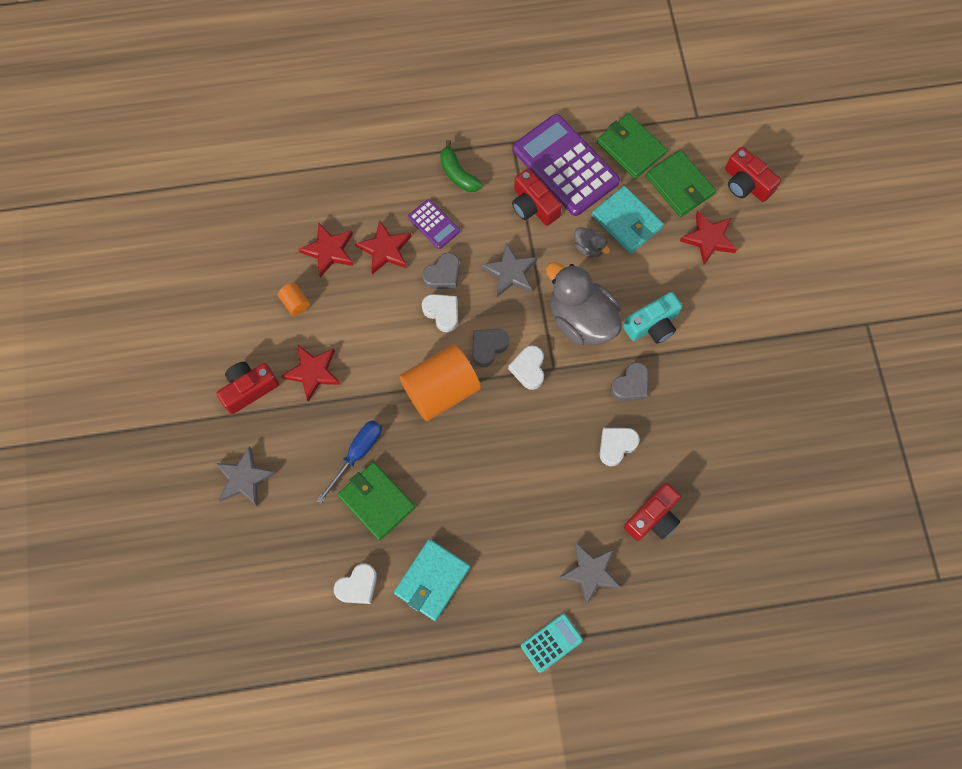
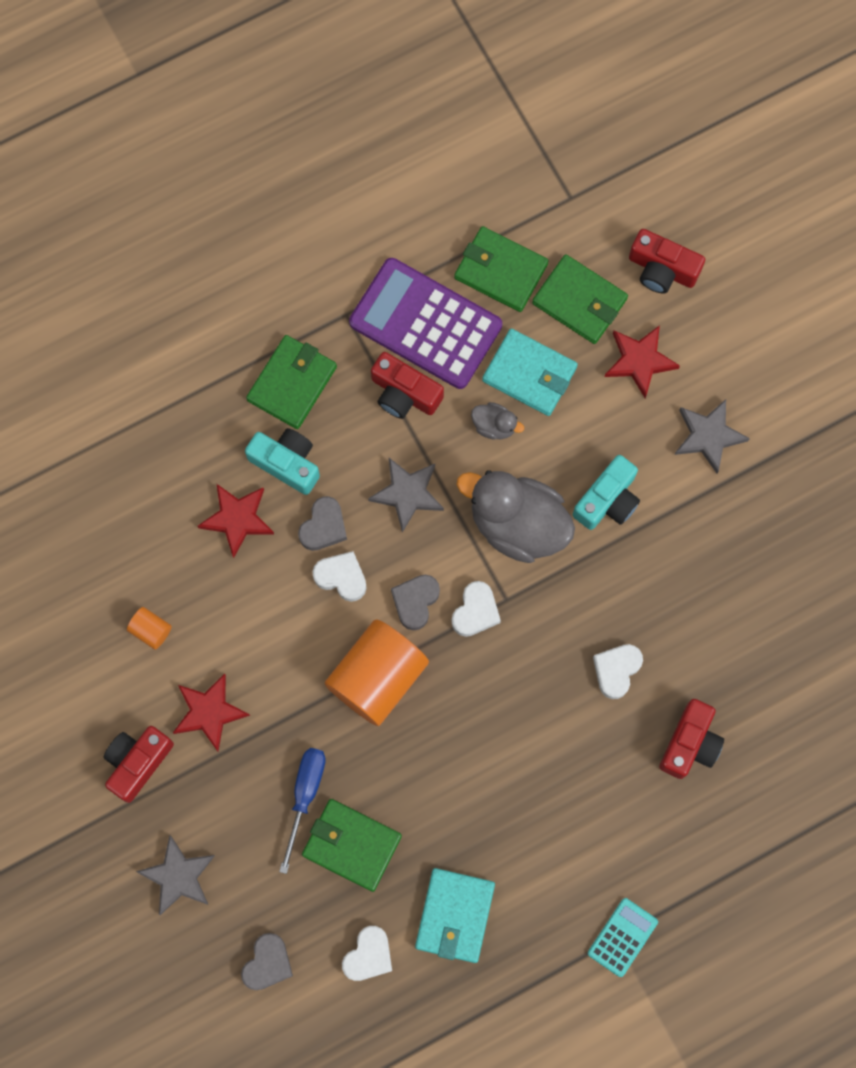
camera: 20 degrees left, 5 degrees up
red star [298,223,353,278] -> none
purple calculator [408,199,460,249] -> turquoise camera [245,428,320,495]
green banana [440,140,483,192] -> green wallet [246,335,337,429]
white heart [508,345,544,390] -> white heart turned 135 degrees counterclockwise [452,581,501,637]
grey star [559,543,621,606] -> grey star moved to [674,399,750,474]
grey heart [610,362,649,401] -> grey heart moved to [241,933,293,990]

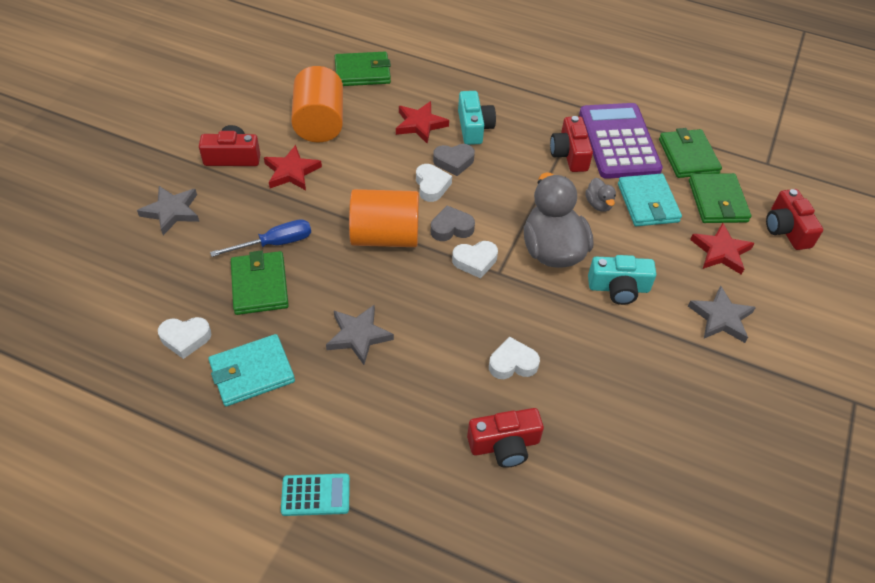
camera: 50 degrees right, 25 degrees down
orange cylinder [127,607,172,649] -> orange cylinder [291,66,343,142], size x2.36
grey heart [241,933,293,990] -> none
green wallet [246,335,337,429] -> green wallet moved to [335,52,391,86]
grey star [368,458,444,532] -> grey star moved to [326,305,394,365]

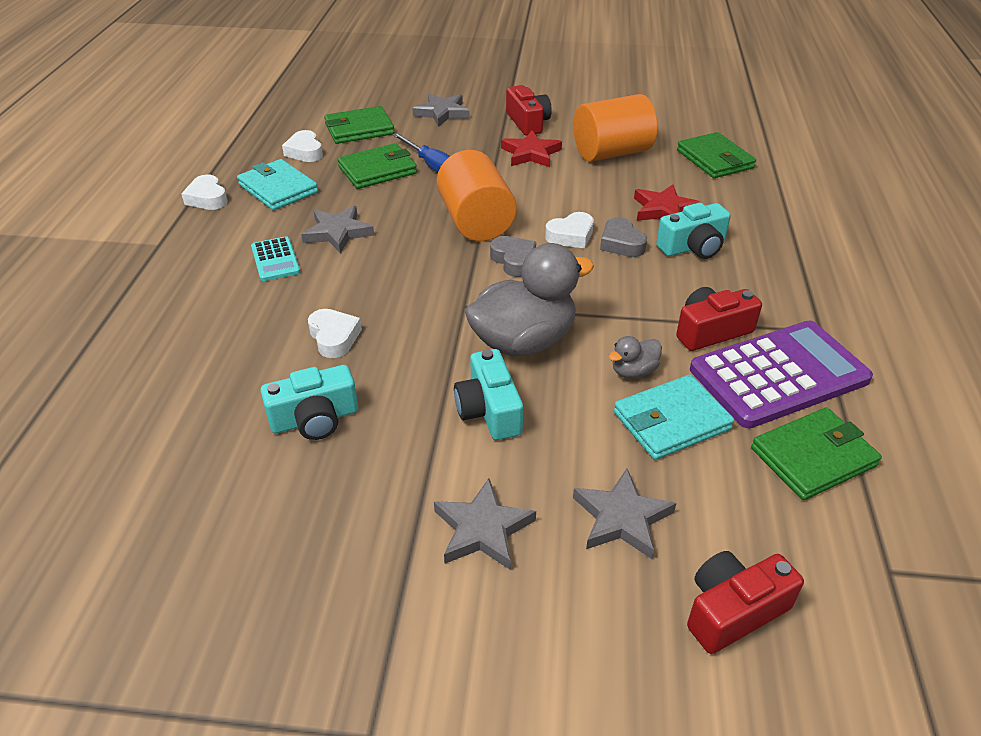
camera: 75 degrees right, 10 degrees down
turquoise calculator [281,473,350,516] -> turquoise calculator moved to [251,236,300,281]
white heart [452,241,498,278] -> white heart moved to [181,175,228,210]
red camera [467,408,544,468] -> none
green wallet [689,173,751,223] -> green wallet moved to [324,106,394,144]
red star [690,223,754,275] -> grey star [573,469,676,559]
none -> turquoise camera [261,365,358,440]

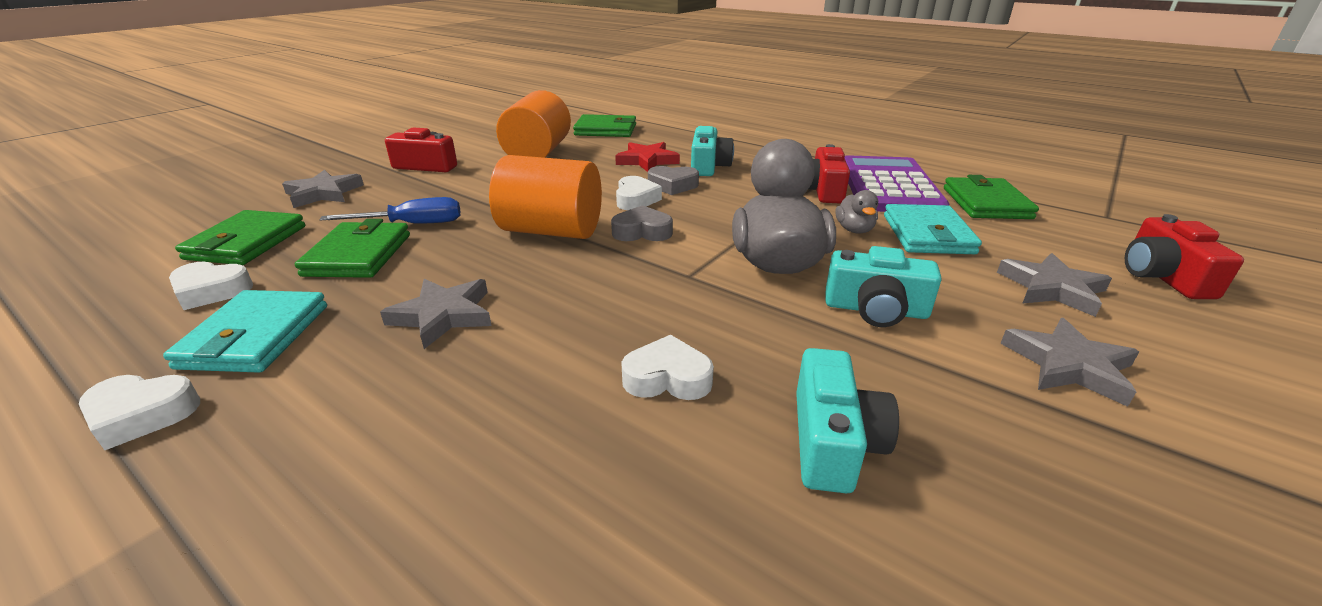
camera: 60 degrees left, 10 degrees down
turquoise wallet [237,159,318,210] -> turquoise wallet turned 75 degrees counterclockwise [163,290,327,373]
turquoise calculator [251,236,300,281] -> none
red star [501,131,562,167] -> none

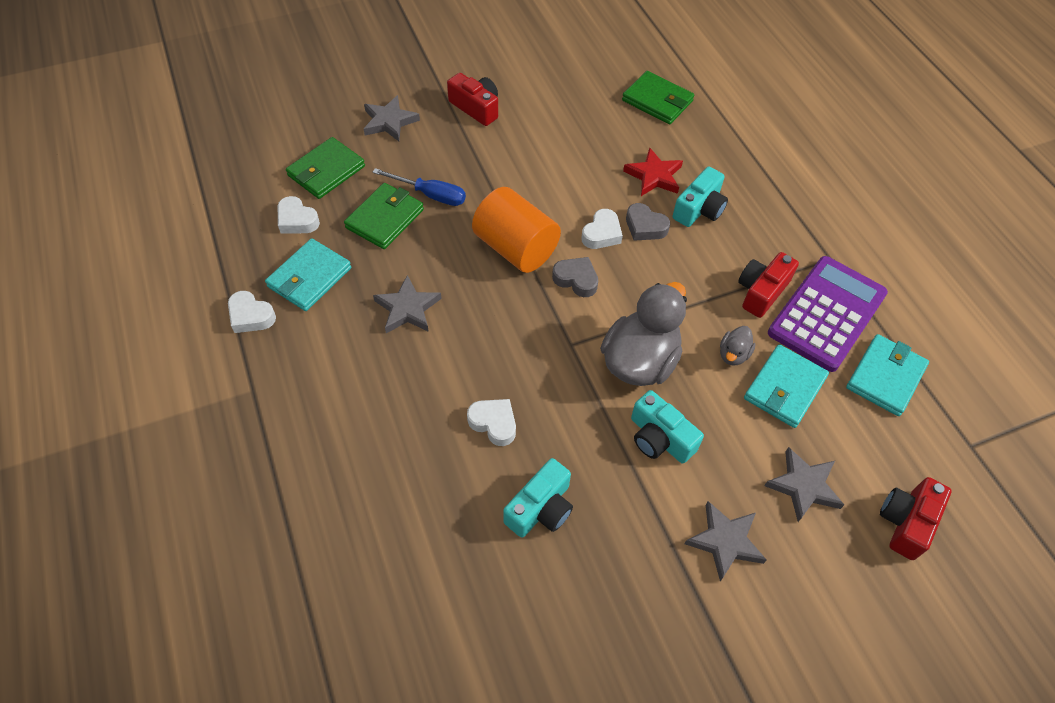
camera: 30 degrees right, 25 degrees up
orange cylinder [496,90,571,158] -> none
green wallet [944,175,1039,219] -> turquoise wallet [846,334,929,416]

